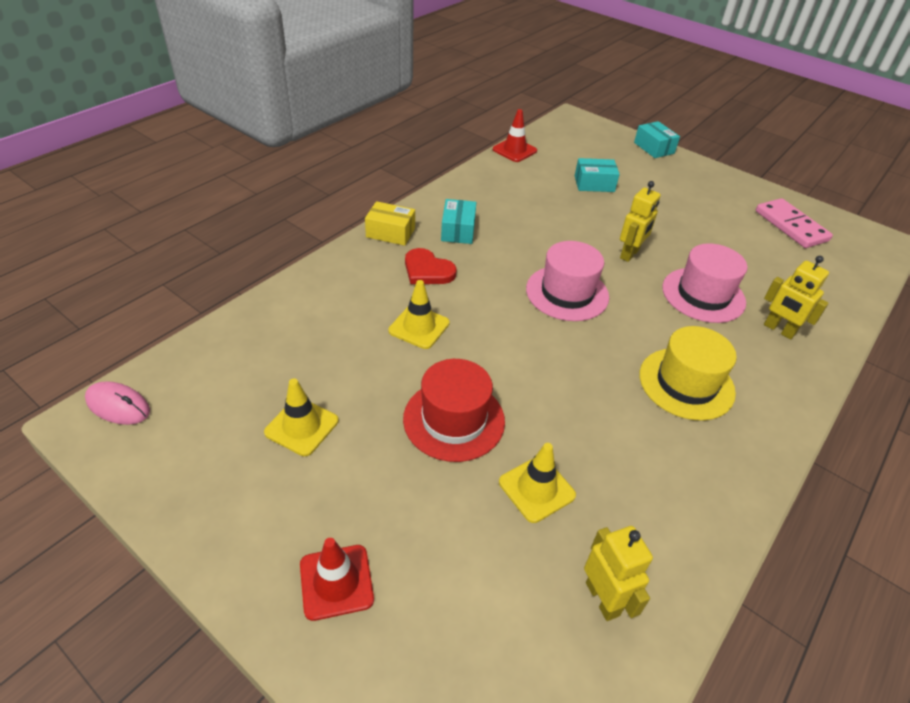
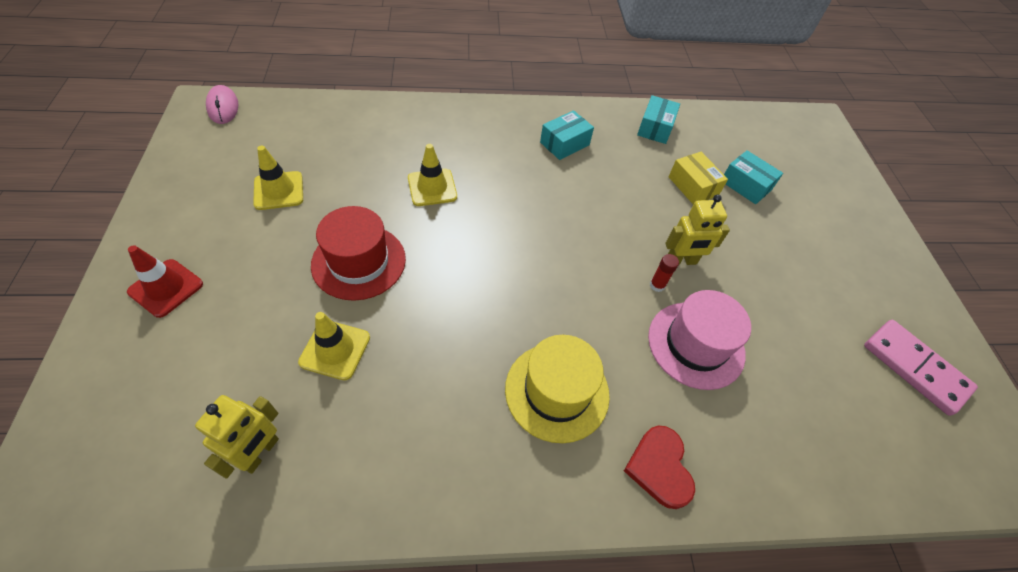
camera: 45 degrees right, 10 degrees up
yellow box [365,201,415,246] -> yellow box moved to [669,152,728,205]
red heart [405,248,457,284] -> red heart moved to [624,425,695,509]
red traffic cone [493,109,537,162] -> none
pink hat [526,241,609,321] -> none
turquoise box [634,121,680,158] -> turquoise box moved to [637,95,680,144]
pink domino [756,198,833,248] -> pink domino turned 60 degrees counterclockwise [864,320,978,416]
yellow robot [764,256,829,340] -> none
none -> red glue stick [650,254,679,292]

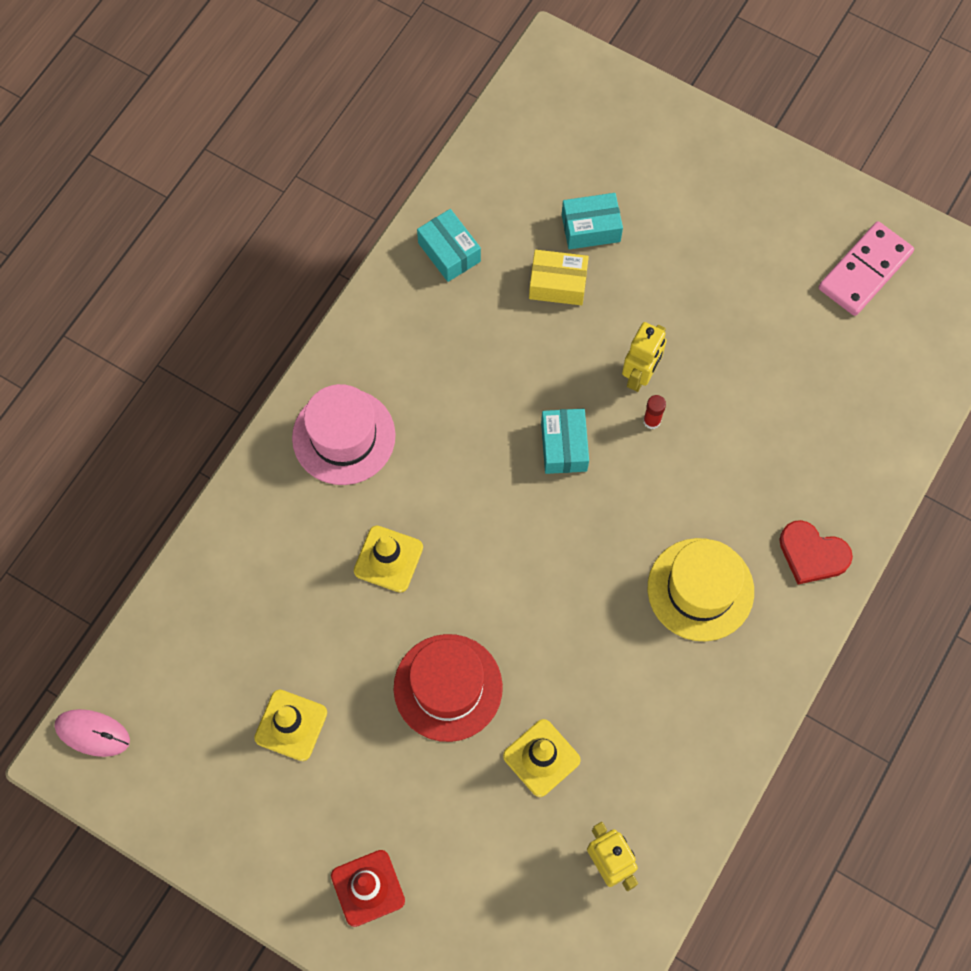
camera: 50 degrees left, 15 degrees up
turquoise box [540,110,594,160] -> turquoise box moved to [541,409,589,474]
pink hat [648,290,751,390] -> pink hat moved to [292,384,396,485]
pink domino [864,320,978,416] -> pink domino turned 45 degrees counterclockwise [819,221,914,316]

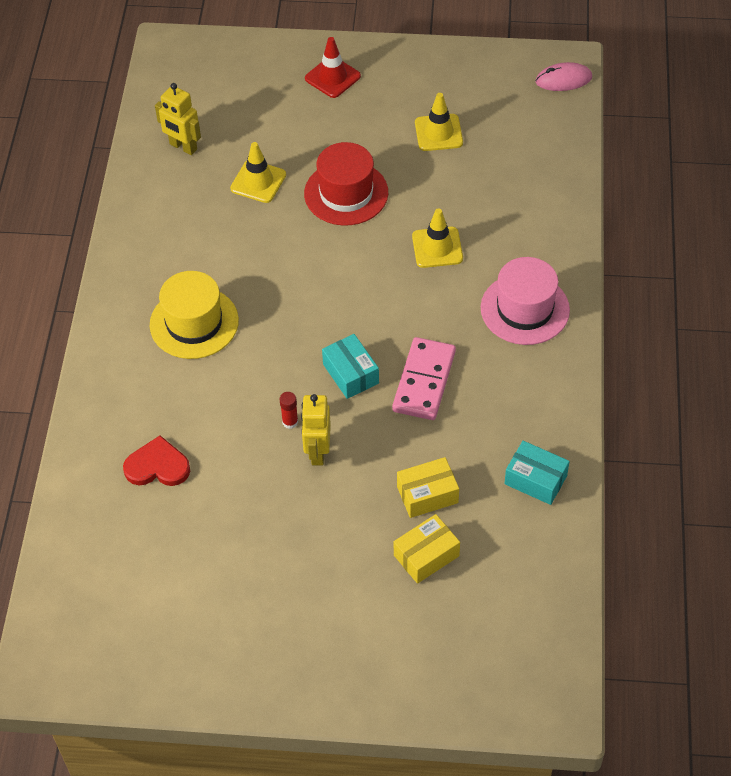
camera: 155 degrees right, 15 degrees down
turquoise box [562,193,623,249] -> yellow box [394,514,460,584]
red heart [779,520,853,584] -> red heart moved to [123,435,190,486]
pink domino [819,221,914,316] -> pink domino moved to [392,337,456,420]

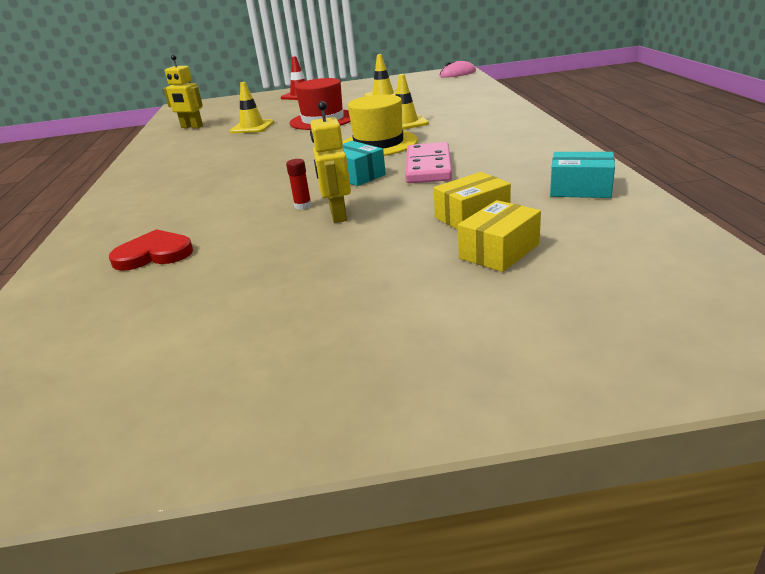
camera: 10 degrees left, 25 degrees down
yellow hat [150,271,239,359] -> yellow hat moved to [343,95,418,156]
pink hat [481,257,570,345] -> none

